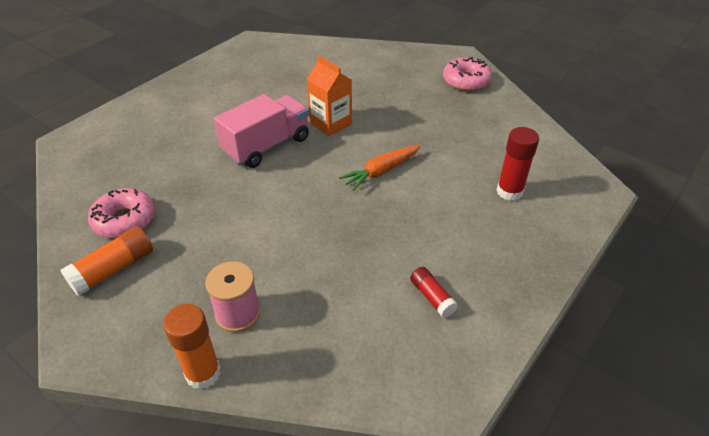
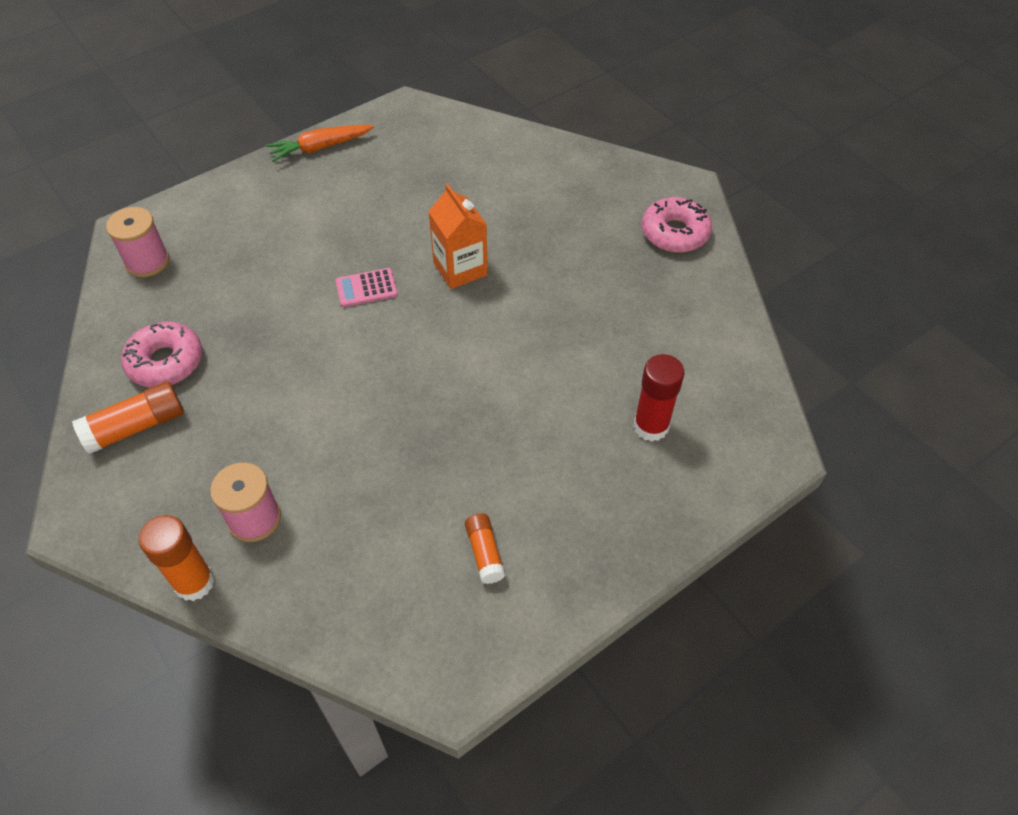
camera: 15 degrees right, 10 degrees up
pink truck [214,94,309,168] -> pink calculator [335,268,398,307]
orange carrot [339,145,421,191] -> orange carrot moved to [266,125,374,162]
red glue stick [410,267,458,318] -> orange glue stick [465,513,505,584]
none -> pink spool [106,207,169,277]

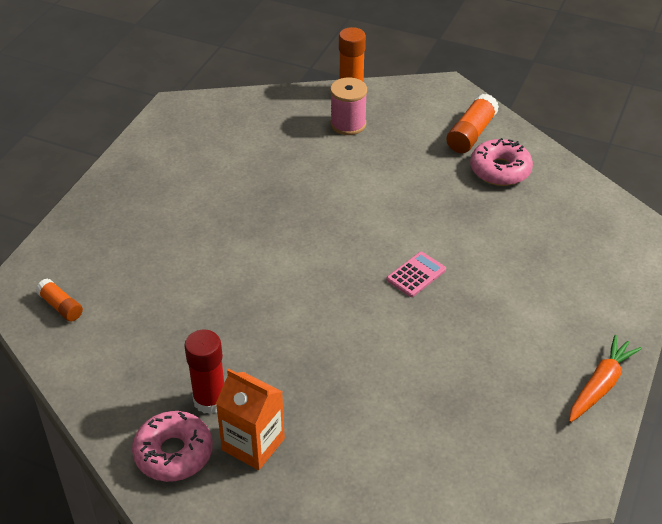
camera: 150 degrees right, 10 degrees down
pink spool [106,207,169,277] -> none
orange carton [428,184,488,289] -> orange carton moved to [216,369,285,470]
orange glue stick [465,513,505,584] -> orange glue stick moved to [36,278,83,322]
red glue stick [633,354,685,441] -> red glue stick moved to [184,330,224,414]

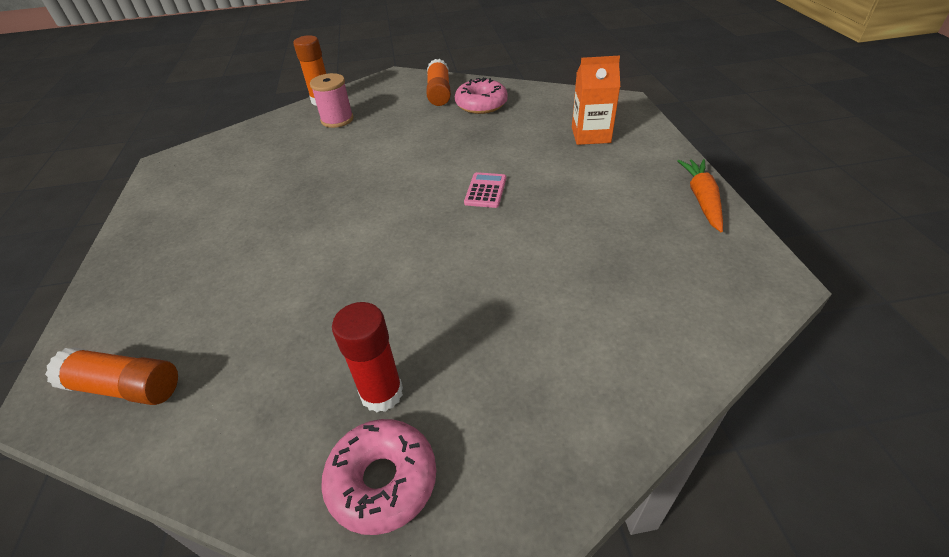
camera: 30 degrees left, 0 degrees up
orange glue stick [36,278,83,322] -> orange glue stick [45,347,178,405], size x1.59
orange carton [216,369,285,470] -> orange carton moved to [572,56,620,145]

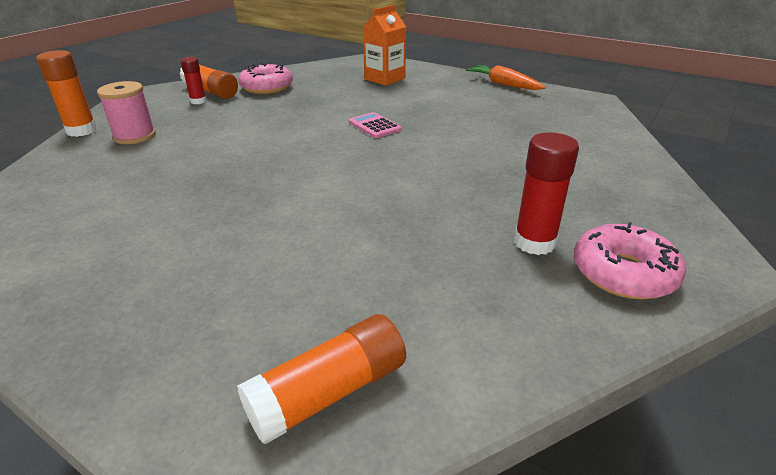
camera: 50 degrees left, 10 degrees down
none -> red glue stick [180,57,207,104]

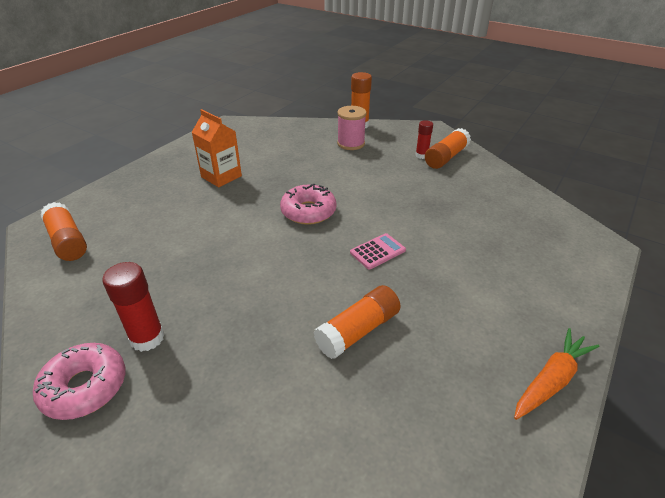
camera: 90 degrees right, 5 degrees up
pink donut [238,63,293,94] -> pink donut moved to [280,184,337,225]
orange carton [363,4,406,86] -> orange carton moved to [192,109,242,187]
none -> orange glue stick [313,285,400,359]

